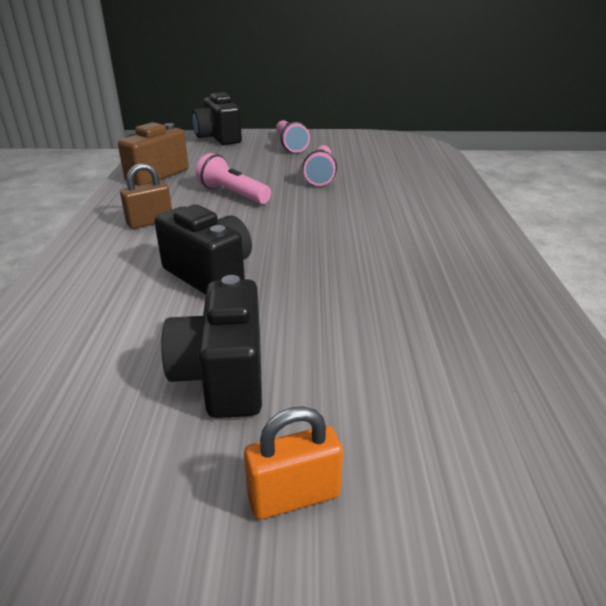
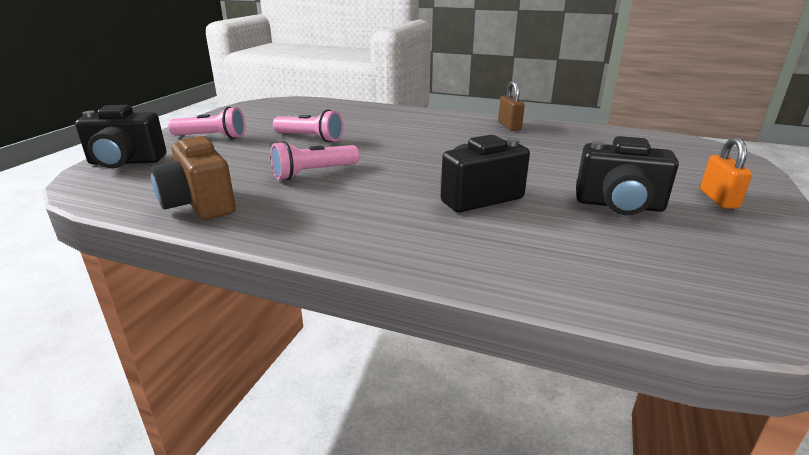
camera: 70 degrees left, 5 degrees down
brown padlock [120,163,172,229] -> brown padlock moved to [498,81,525,131]

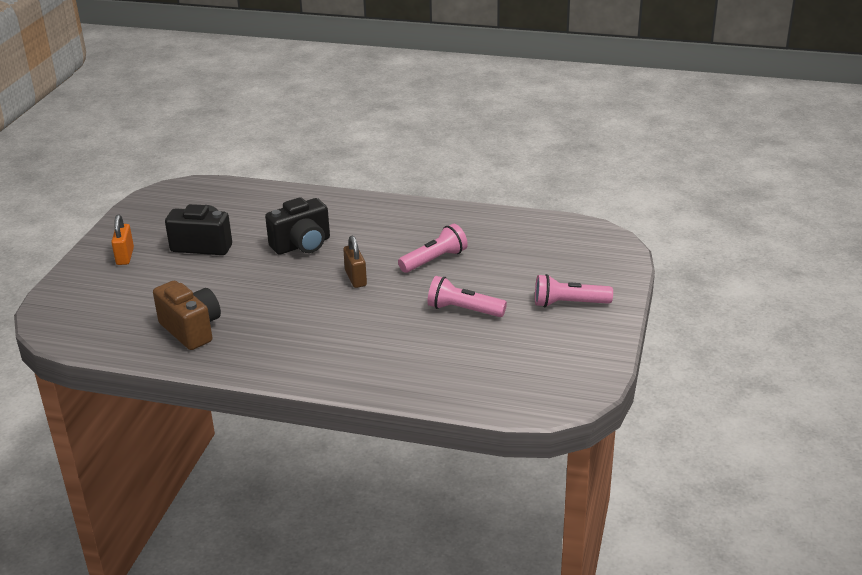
camera: 175 degrees right, 5 degrees up
black camera [75,105,166,168] -> none
brown camera [150,136,236,220] -> brown camera moved to [153,281,221,350]
brown padlock [498,81,525,131] -> brown padlock moved to [343,236,367,288]

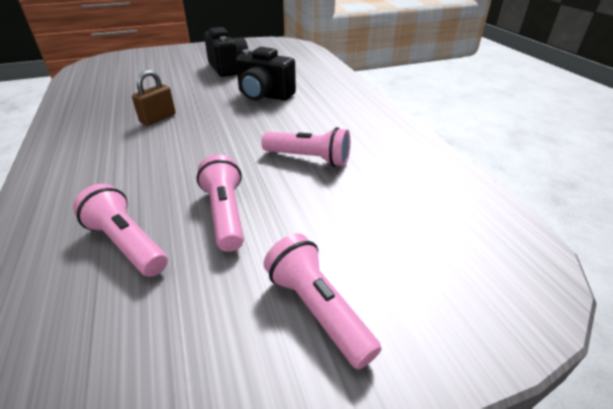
camera: 55 degrees right, 5 degrees up
orange padlock [111,215,134,265] -> none
brown camera [153,281,221,350] -> none
brown padlock [343,236,367,288] -> brown padlock moved to [132,70,176,126]
none -> pink flashlight [73,184,168,277]

